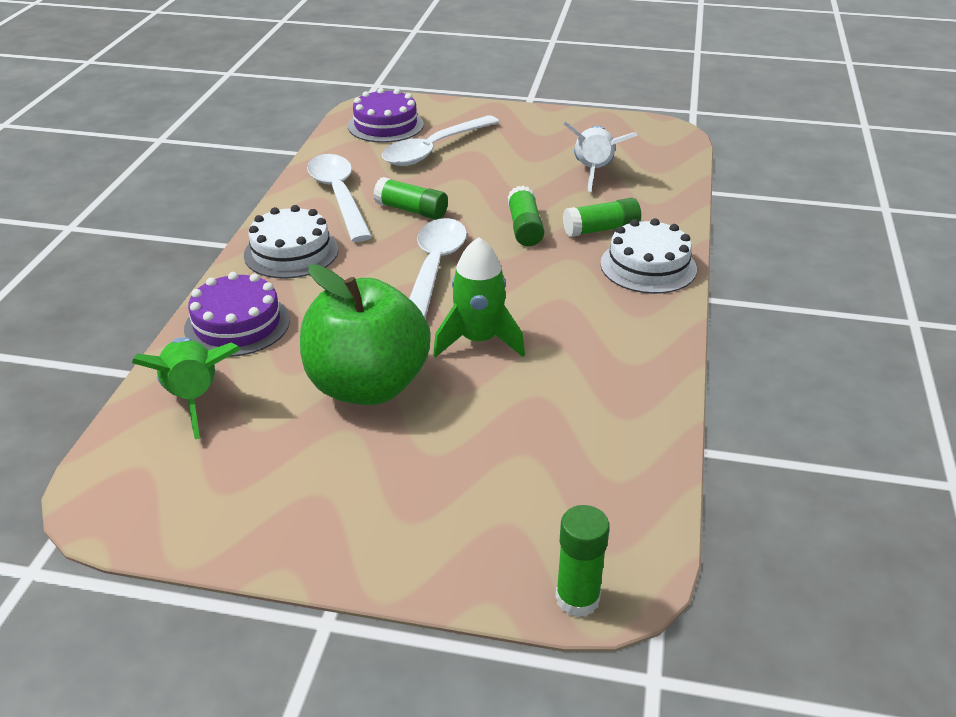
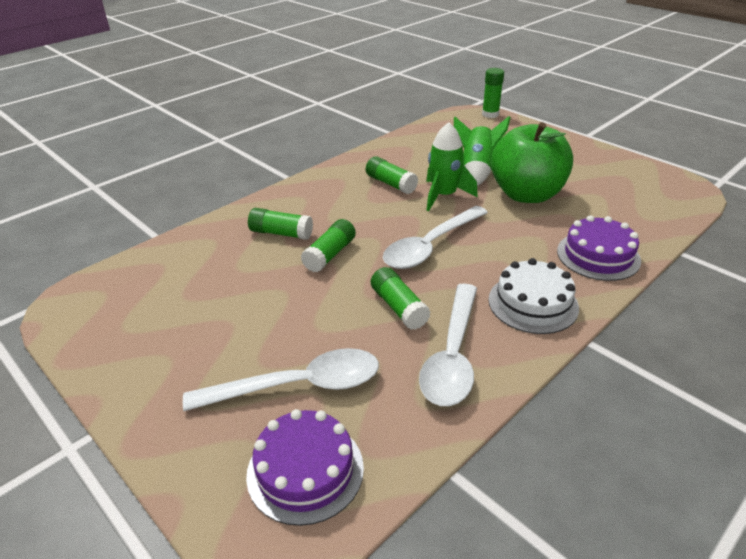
camera: 145 degrees left, 0 degrees up
green rocket [132,337,241,439] -> green rocket moved to [454,116,511,186]
white rocket [564,122,637,192] -> none
white cake [600,218,697,294] -> none
none -> green glue stick [366,156,418,194]

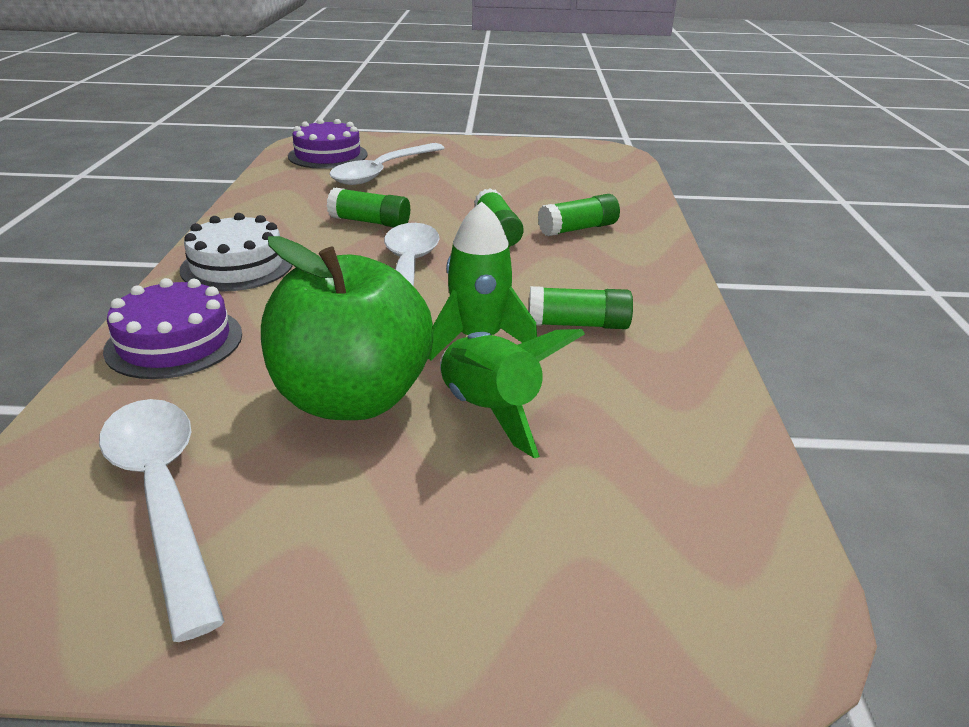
camera: 135 degrees right, 5 degrees down
white spoon [419,284,477,406] -> white spoon moved to [99,399,225,642]
green glue stick [482,68,504,118] -> none

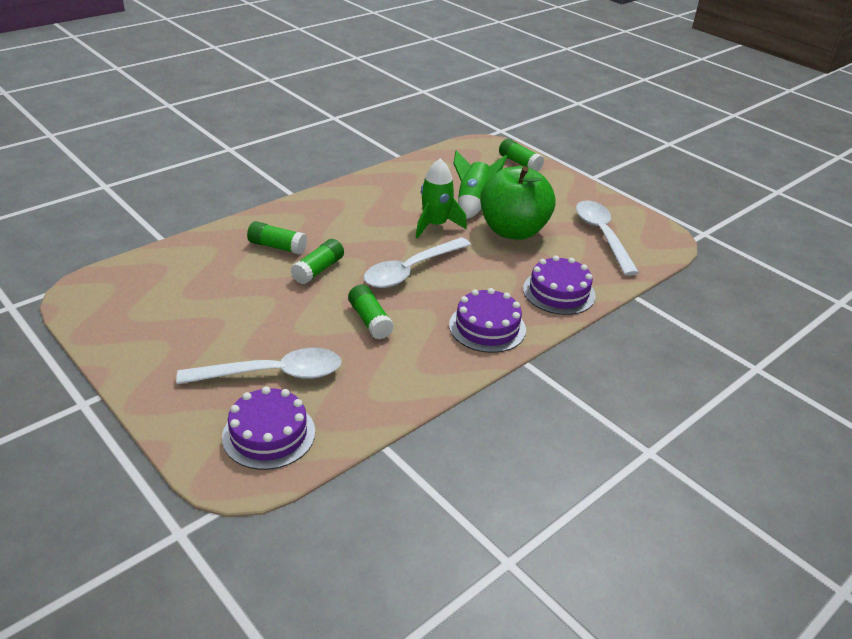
camera: 135 degrees left, 5 degrees up
white spoon [99,399,225,642] -> white spoon turned 150 degrees clockwise [576,200,639,276]
white cake [180,213,293,291] -> purple cake [449,288,526,353]
green glue stick [529,286,633,329] -> green glue stick moved to [499,139,544,172]

